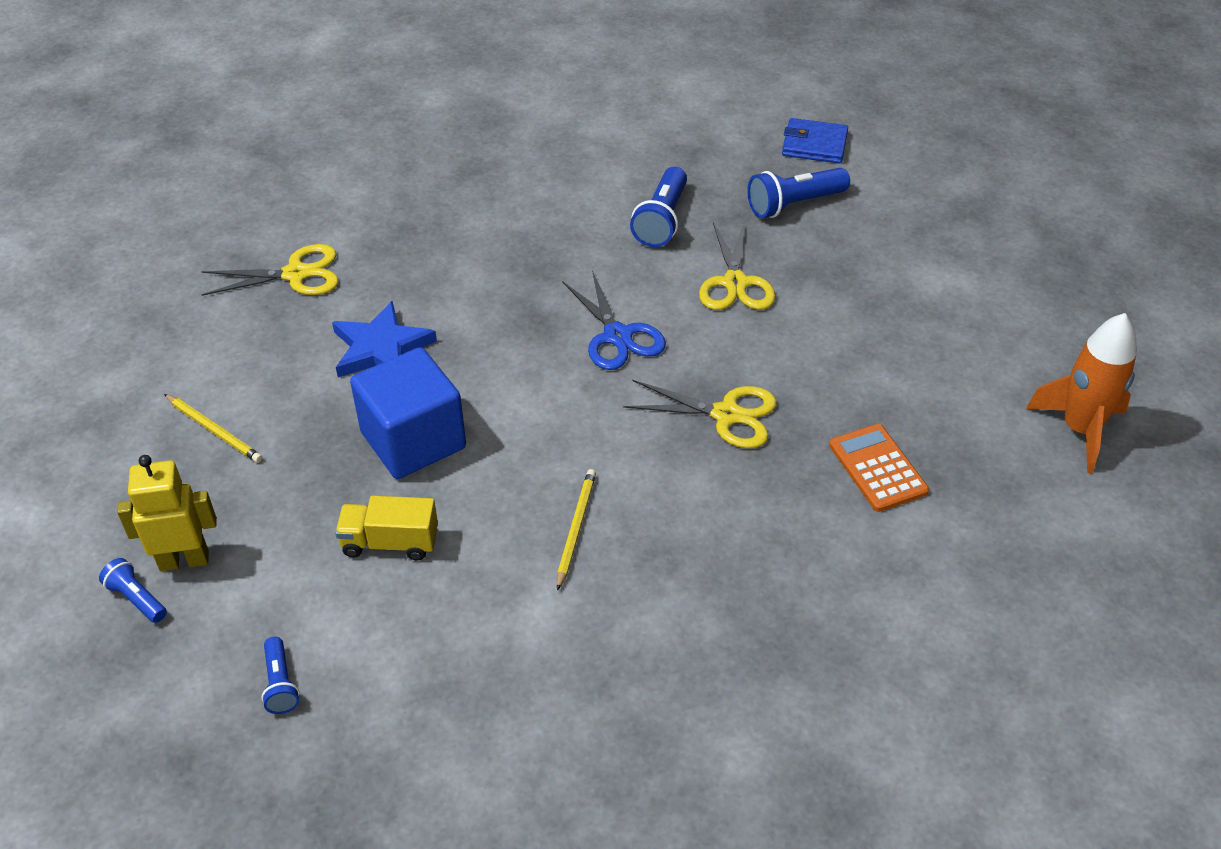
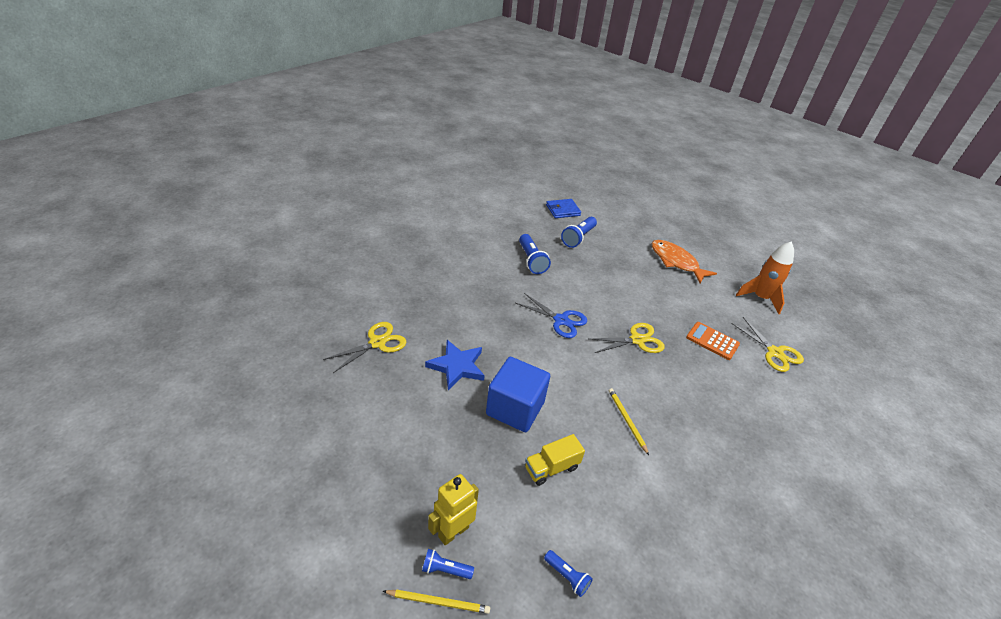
camera: 35 degrees left, 5 degrees down
yellow pencil [164,394,262,463] -> yellow pencil moved to [383,589,490,614]
yellow scissors [699,222,776,310] -> yellow scissors moved to [731,317,804,372]
none -> orange fish [652,240,717,284]

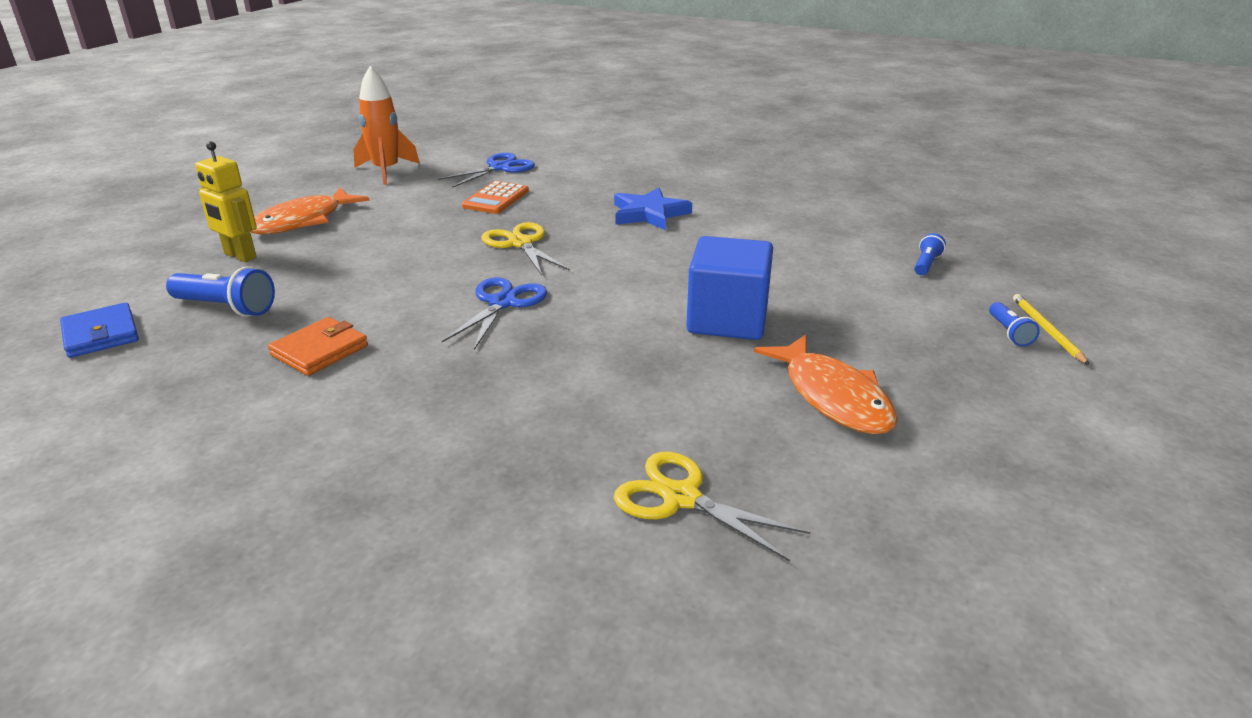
camera: 100 degrees left, 10 degrees down
blue star [425,340,485,390] -> blue star moved to [614,187,692,230]
yellow robot [428,474,479,545] -> yellow robot moved to [195,141,257,262]
blue flashlight [519,234,551,274] -> orange wallet [268,317,368,376]
yellow truck [525,434,585,486] -> none
yellow pencil [609,388,649,455] -> none
yellow scissors [731,317,804,372] -> blue scissors [438,153,535,187]
none -> orange fish [754,334,898,434]

